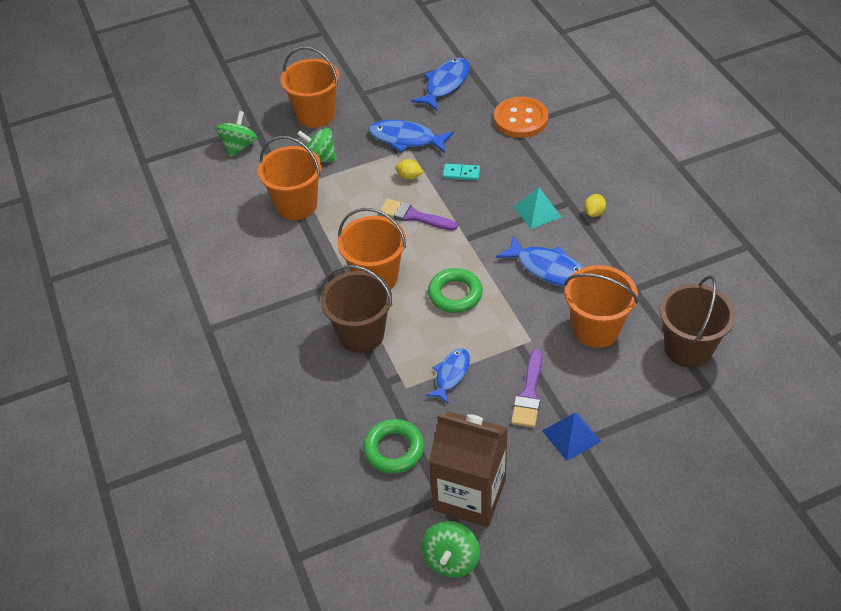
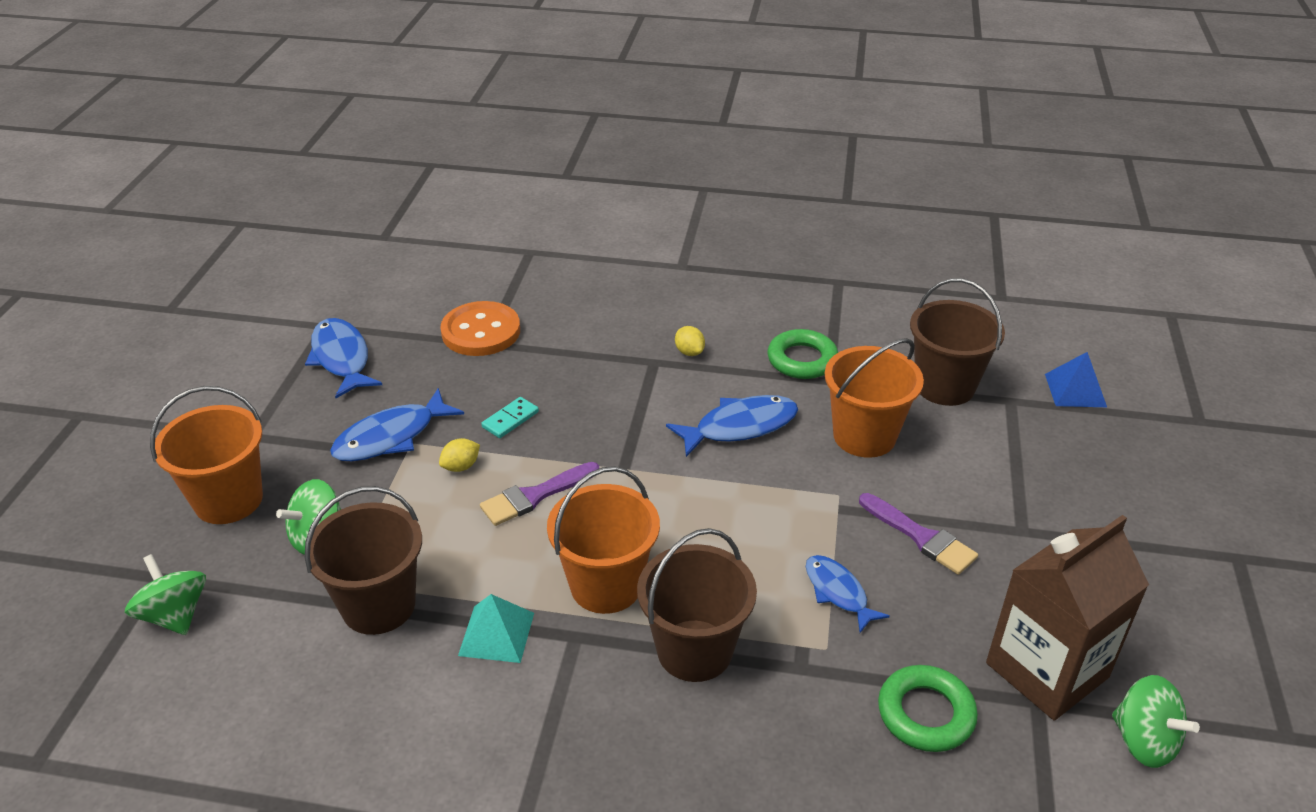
camera: 60 degrees left, 10 degrees down
orange bucket [257,136,322,220] -> brown bucket [304,486,422,635]
green ring [428,268,483,313] -> green ring moved to [767,329,838,379]
turquoise pyramid [514,187,561,229] -> turquoise pyramid moved to [458,594,534,663]
blue pyramid [542,412,601,461] -> blue pyramid moved to [1045,352,1107,407]

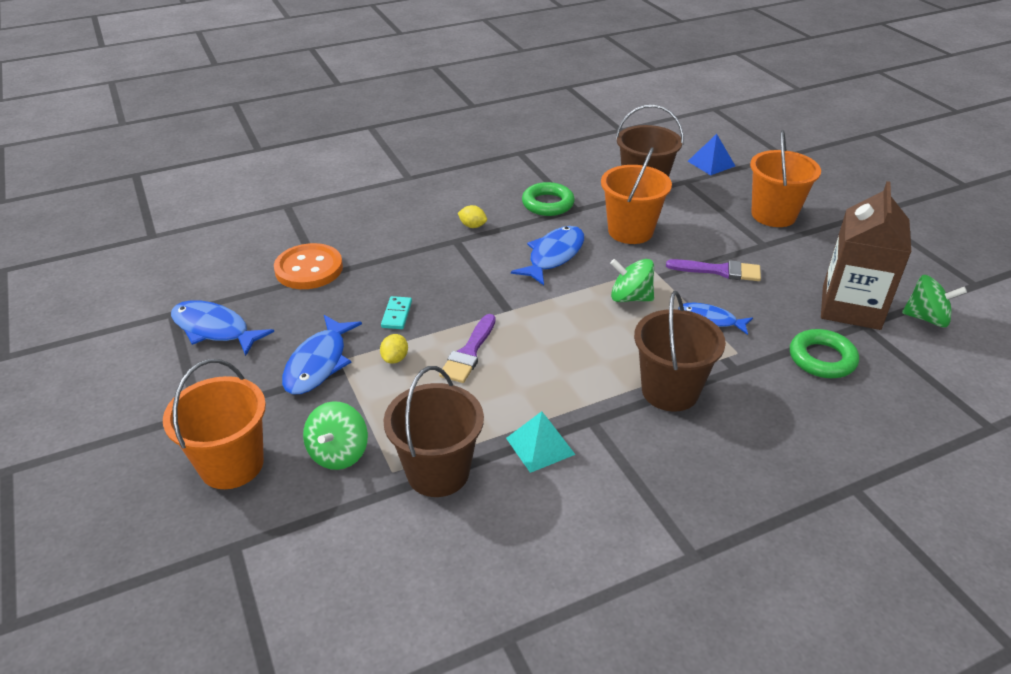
camera: 35 degrees left, 0 degrees up
green spinning top [125,554,206,635] -> green spinning top moved to [610,259,654,302]
orange bucket [547,466,660,614] -> orange bucket moved to [750,130,821,227]

